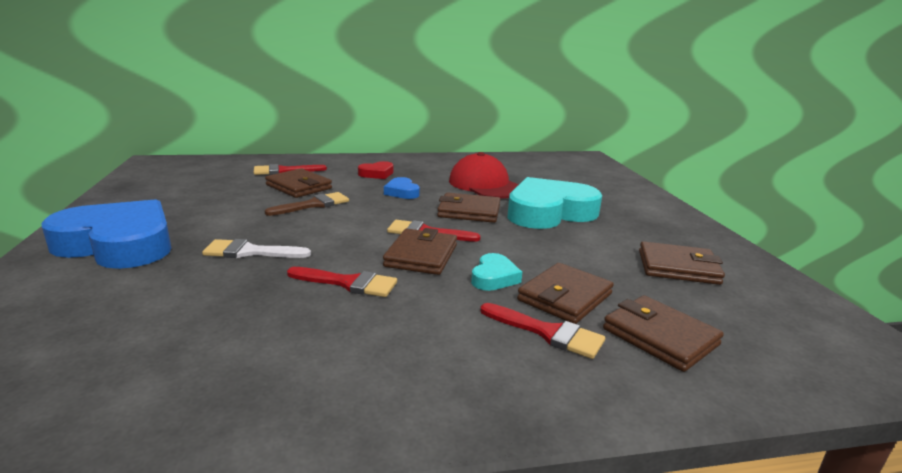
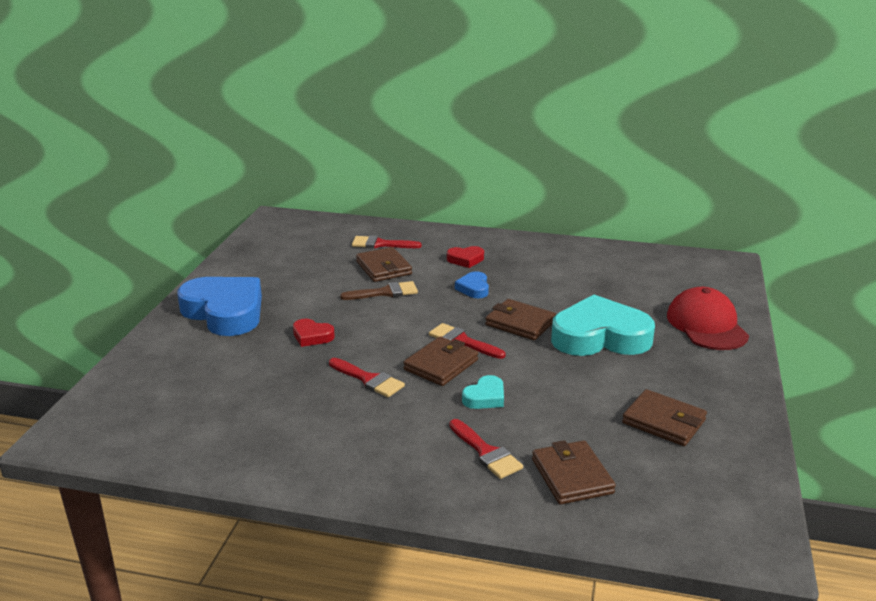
camera: 25 degrees right, 5 degrees up
white brush [202,239,311,258] -> red heart [293,319,335,347]
red cap [449,152,519,199] -> red cap moved to [667,287,749,350]
brown wallet [517,263,614,324] -> none

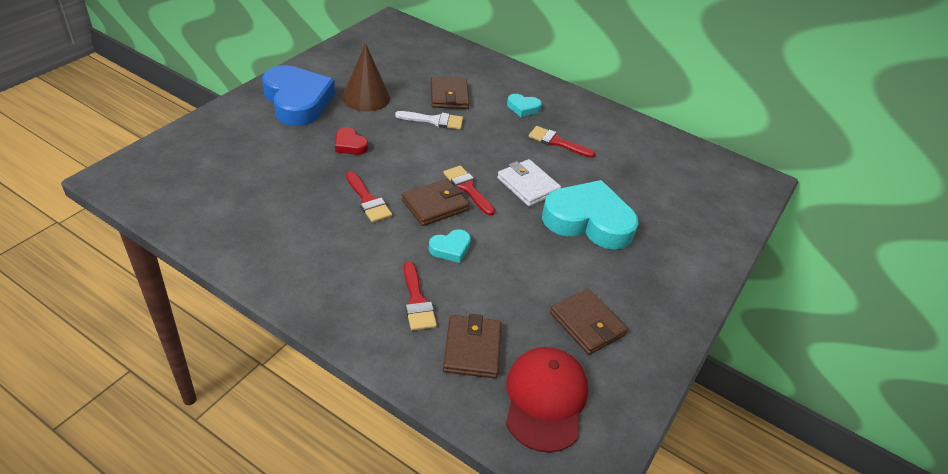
camera: 15 degrees right, 15 degrees up
brown brush [340,281,418,300] -> white brush [395,111,463,130]
red brush [352,235,422,248] -> red brush moved to [529,126,595,158]
red heart [447,246,484,268] -> turquoise heart [507,94,542,117]
blue heart [455,271,489,298] -> none
brown wallet [485,299,556,340] -> white wallet [497,159,561,206]
red cap [667,287,749,350] -> red cap moved to [506,347,588,453]
none -> brown cone [342,43,390,111]

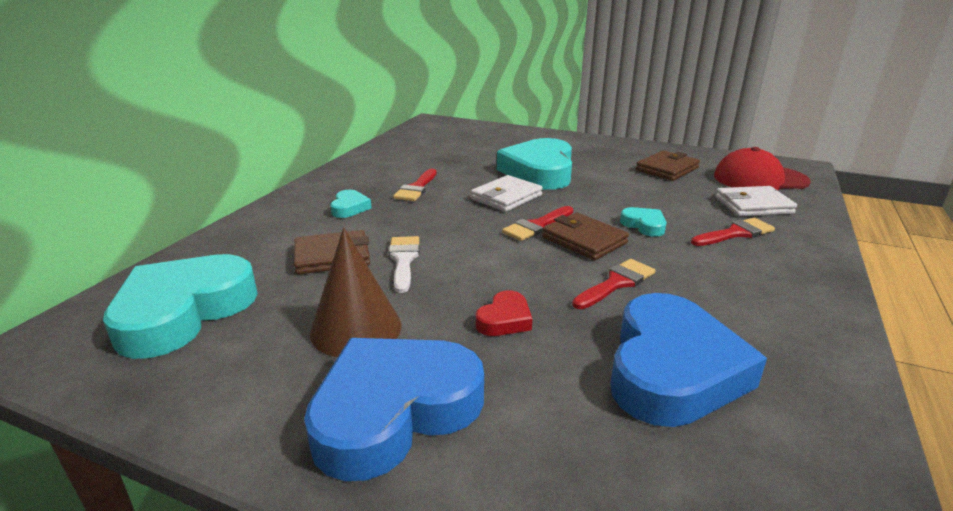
camera: 95 degrees left, 15 degrees down
brown wallet [443,314,501,378] -> white wallet [715,186,797,216]
none -> turquoise heart [103,254,258,359]
none -> blue heart [610,293,767,427]

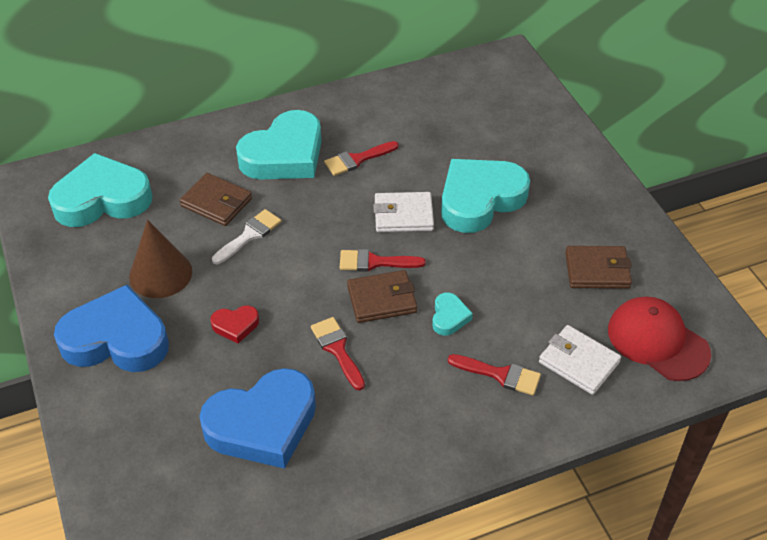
camera: 45 degrees right, 20 degrees up
turquoise heart [330,190,372,218] -> turquoise heart [236,110,322,180], size x2.28
brown wallet [542,213,629,260] -> brown wallet turned 75 degrees clockwise [347,270,417,323]
red brush [572,259,655,309] -> red brush turned 120 degrees counterclockwise [311,317,365,390]

